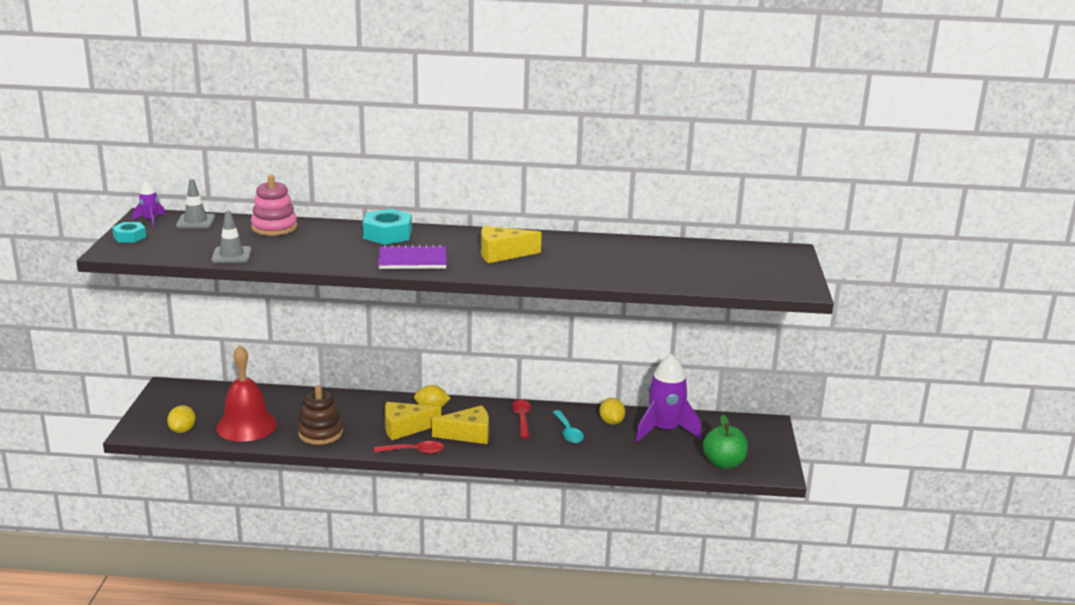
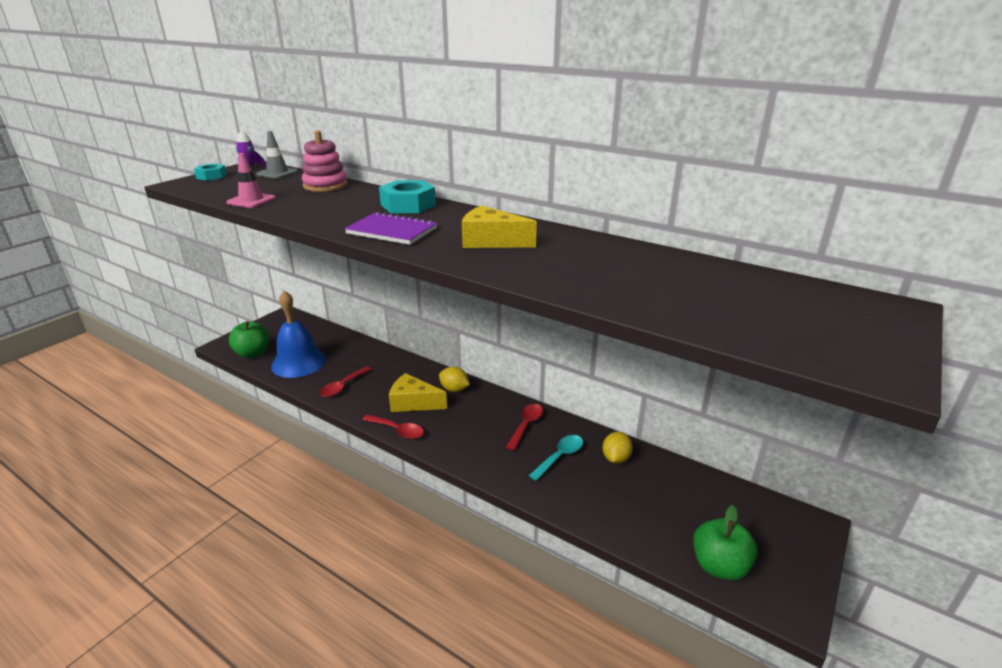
camera: 30 degrees right, 5 degrees up
yellow lemon [167,405,195,433] -> green apple [229,321,269,358]
grey traffic cone [211,210,251,263] -> pink traffic cone [226,153,276,208]
red bell [216,345,277,442] -> blue bell [271,291,326,378]
brown stacking toy [298,385,343,445] -> red spoon [319,366,372,397]
yellow cheese [432,405,489,444] -> none
turquoise spoon [553,410,584,443] -> turquoise spoon turned 150 degrees counterclockwise [529,435,583,481]
purple rocket [636,354,702,442] -> none

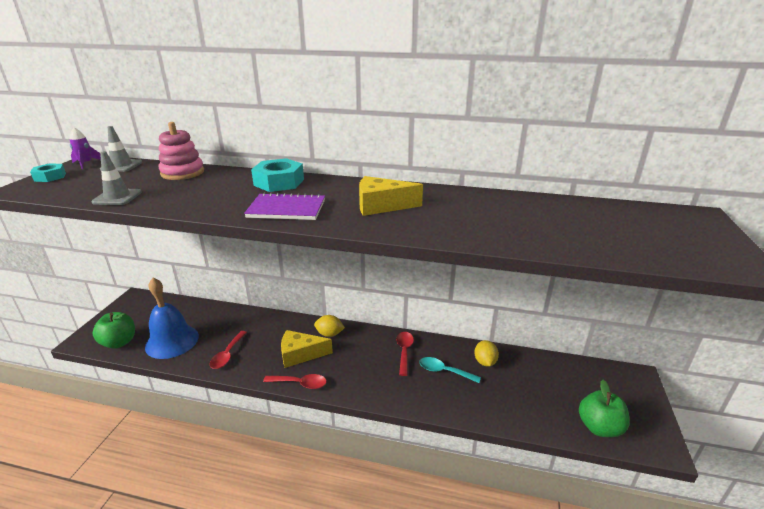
camera: 20 degrees left, 0 degrees up
pink traffic cone [226,153,276,208] -> grey traffic cone [92,151,142,205]
turquoise spoon [529,435,583,481] -> turquoise spoon turned 90 degrees counterclockwise [419,357,481,383]

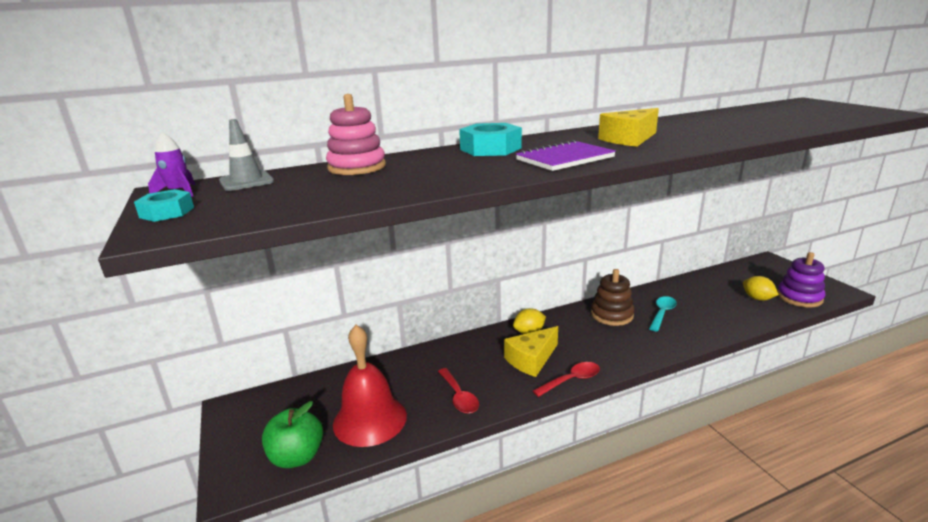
camera: 35 degrees left, 5 degrees down
grey traffic cone [92,151,142,205] -> none
blue bell [145,278,199,359] -> red bell [333,325,407,447]
red spoon [396,332,414,376] -> brown stacking toy [591,269,635,326]
turquoise spoon [419,357,481,383] -> turquoise spoon turned 135 degrees clockwise [649,296,677,332]
yellow lemon [474,340,499,367] -> yellow lemon moved to [743,276,779,301]
green apple [579,380,630,437] -> purple stacking toy [777,252,825,307]

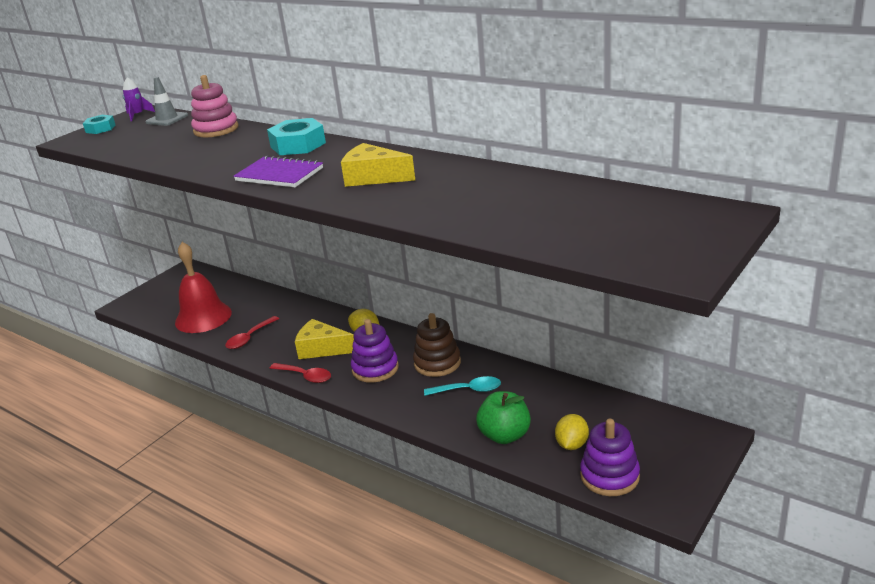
camera: 60 degrees right, 5 degrees up
green apple [262,401,323,468] -> green apple moved to [476,391,531,444]
none -> purple stacking toy [351,319,399,383]

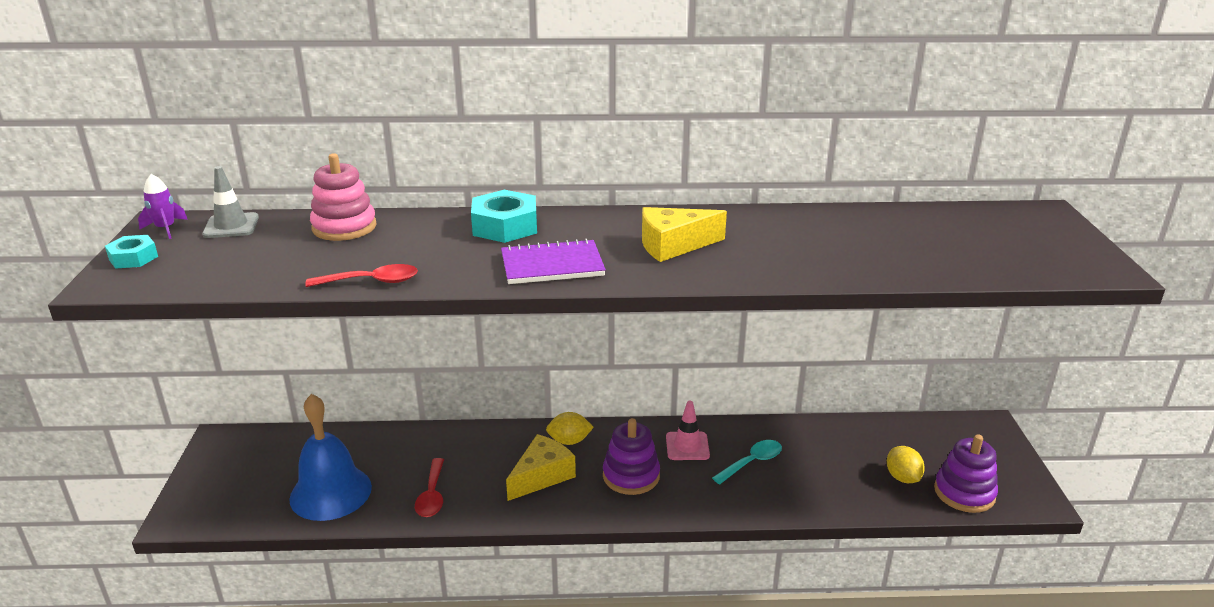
camera: 40 degrees left, 0 degrees up
red bell [175,242,232,333] -> blue bell [289,394,372,521]
red spoon [269,363,331,383] -> red spoon moved to [305,264,418,287]
yellow cheese [295,319,354,359] -> yellow cheese turned 150 degrees clockwise [506,434,576,501]
brown stacking toy [413,313,461,377] -> pink traffic cone [666,401,710,460]
green apple [476,391,531,444] -> none

